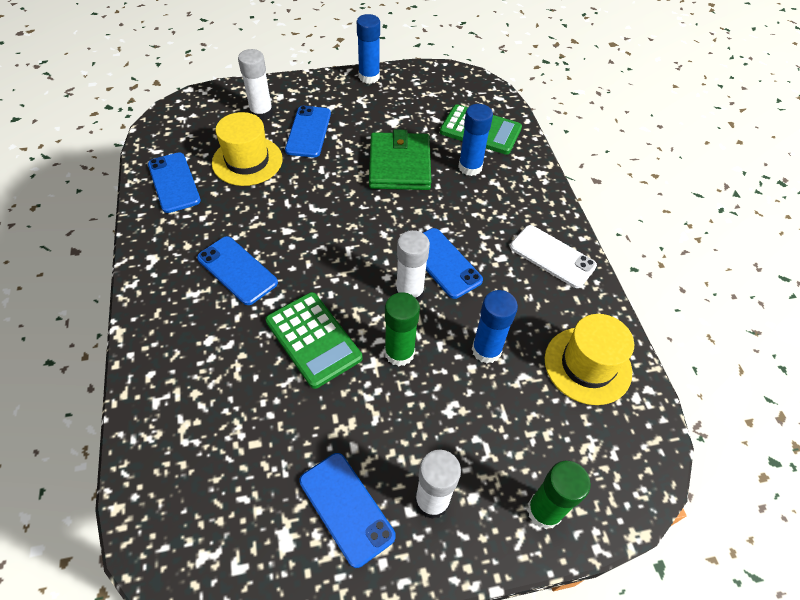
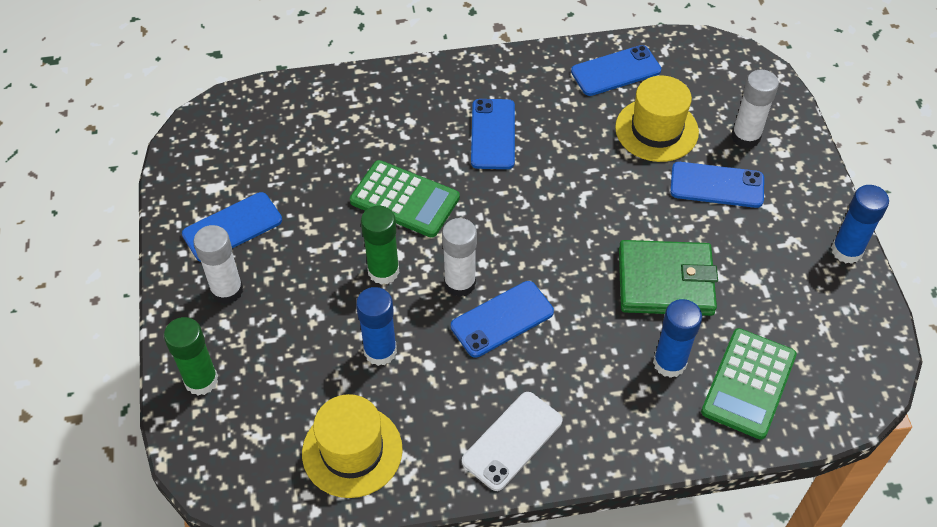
camera: 95 degrees right, 0 degrees up
blue phone [197,236,278,305] -> blue phone turned 45 degrees counterclockwise [471,99,515,169]
green calculator [265,292,362,389] -> green calculator turned 120 degrees counterclockwise [350,160,460,238]

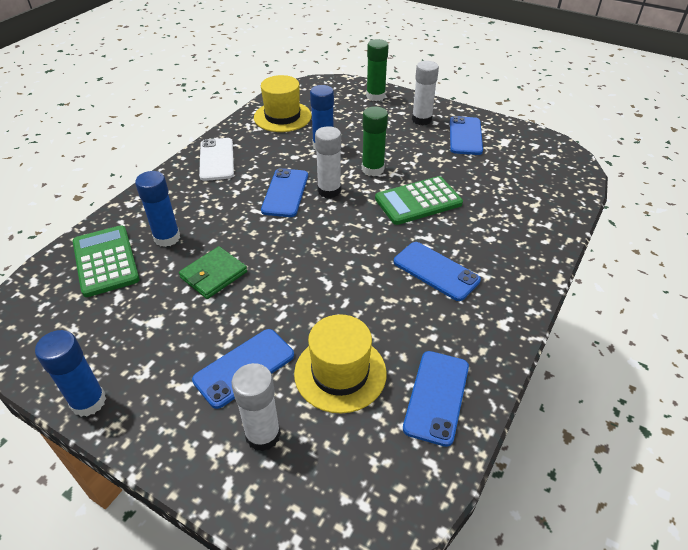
camera: 130 degrees right, 10 degrees down
green wallet [619,240,718,316] -> green wallet [179,246,247,299], size x0.65

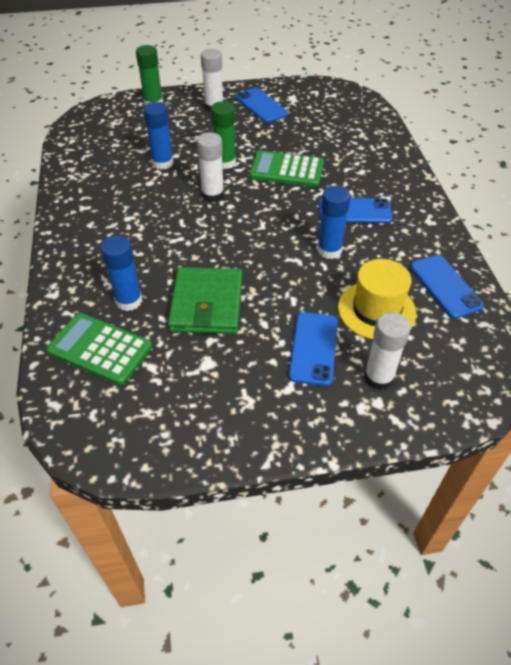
camera: 40 degrees left, 5 degrees up
blue glue stick [35,330,106,417] -> blue glue stick moved to [317,186,351,259]
green wallet [179,246,247,299] -> green wallet [168,267,242,334], size x1.54
white phone [199,138,234,181] -> none
yellow hat [254,75,312,132] -> none
blue phone [261,168,308,217] -> none
green calculator [375,176,463,225] -> green calculator turned 75 degrees clockwise [249,150,324,187]

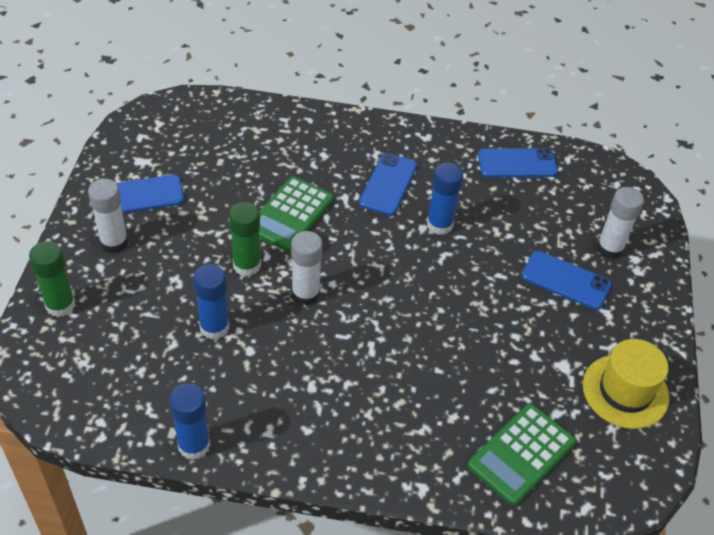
camera: 75 degrees left, 0 degrees up
blue glue stick [100,235,143,311] -> blue glue stick moved to [169,383,210,460]
green wallet [168,267,242,334] -> none
yellow hat [338,259,416,339] -> yellow hat moved to [583,339,669,429]

